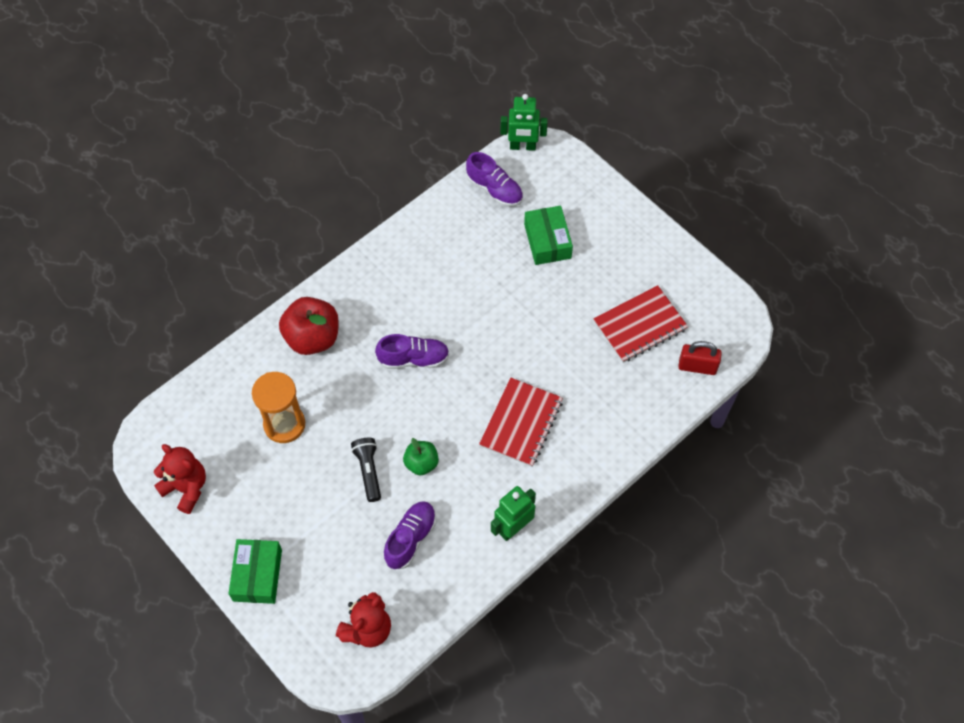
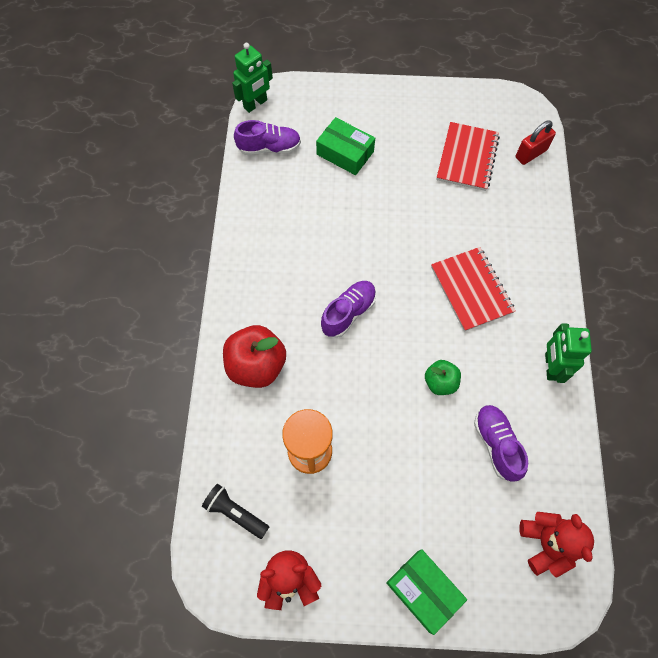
camera: 45 degrees left, 5 degrees up
black flashlight [351,438,381,502] -> black flashlight moved to [202,484,269,539]

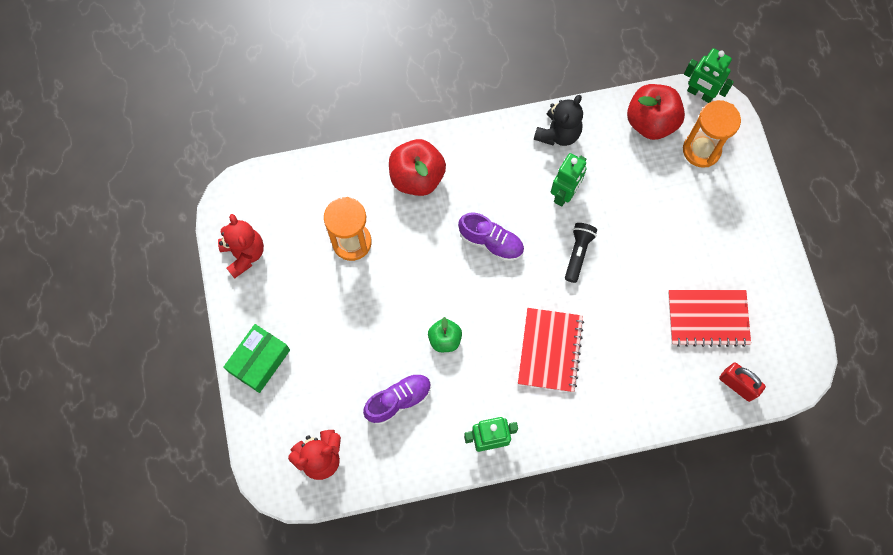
camera: 75 degrees right, 5 degrees up
black flashlight [202,484,269,539] -> black flashlight moved to [565,223,597,283]
purple shoe [234,120,301,155] -> red apple [627,84,685,140]
green box [316,117,375,175] -> none
red notebook [431,247,515,332] -> red notebook turned 45 degrees counterclockwise [518,308,584,392]
none -> black teddy bear [534,95,583,146]
none -> green robot [551,153,587,207]
none -> orange hourglass [683,100,741,168]

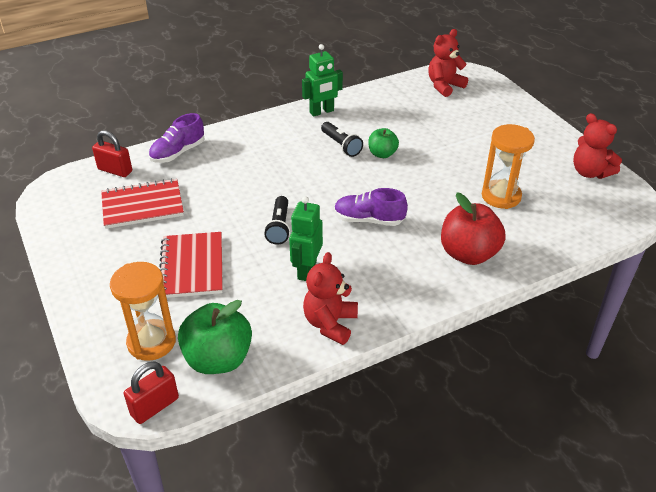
camera: 165 degrees right, 30 degrees down
green box [223,324,290,393] -> none
purple shoe [363,373,431,425] -> purple shoe moved to [149,113,205,163]
red notebook [518,308,584,392] -> red notebook moved to [159,232,223,298]
black teddy bear [534,95,583,146] -> red teddy bear [303,252,358,345]
red apple [627,84,685,140] -> green apple [178,300,252,374]
green robot [684,48,734,103] -> red padlock [124,362,179,424]
none -> black flashlight [321,122,363,157]

